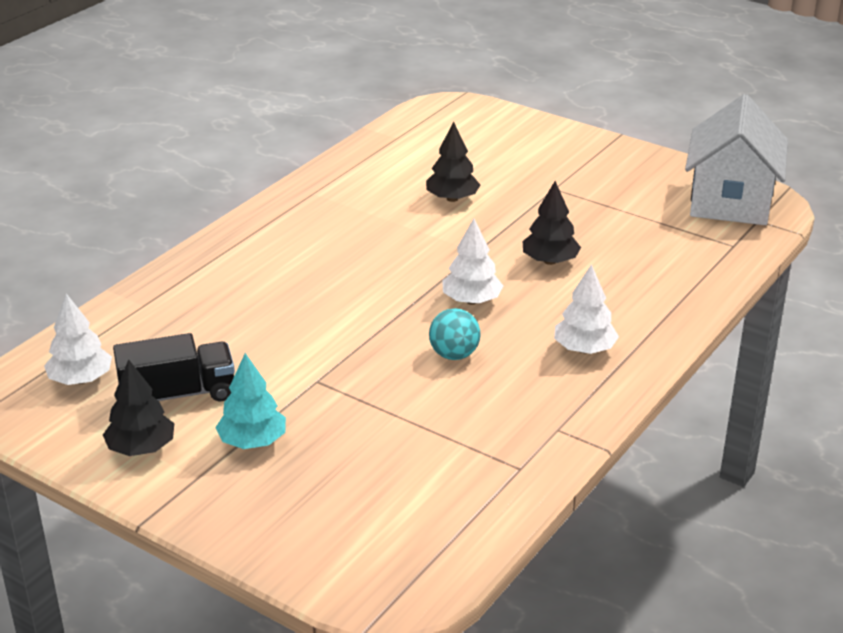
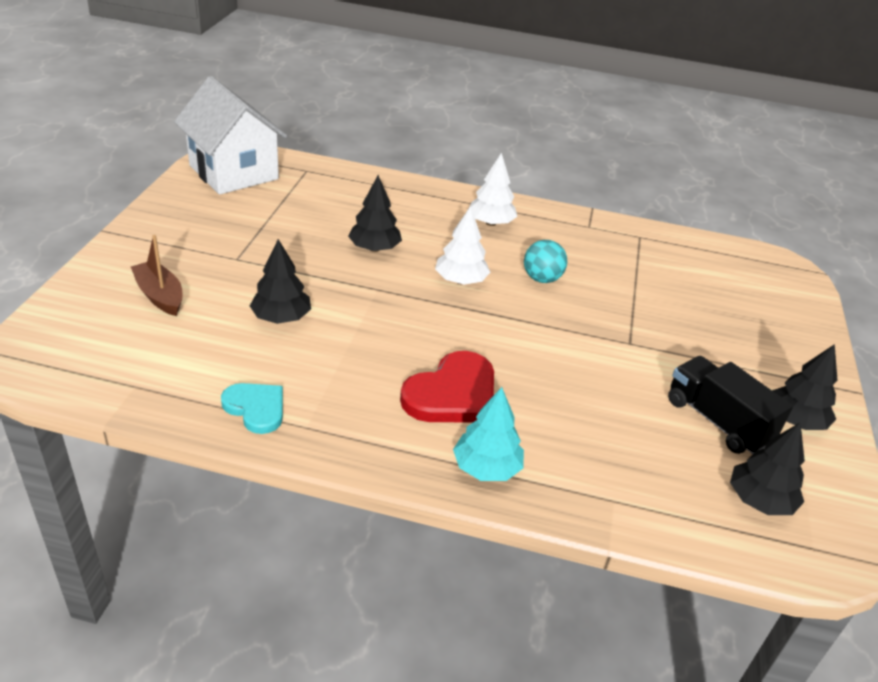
camera: 115 degrees left, 5 degrees up
white tree [44,293,112,385] -> black tree [730,422,805,515]
turquoise tree [215,353,286,449] -> turquoise tree moved to [453,387,524,481]
white house [685,94,788,225] -> white house turned 60 degrees clockwise [174,76,287,195]
none -> brown boat [131,235,183,316]
none -> turquoise heart [221,383,283,434]
none -> red heart [400,351,494,423]

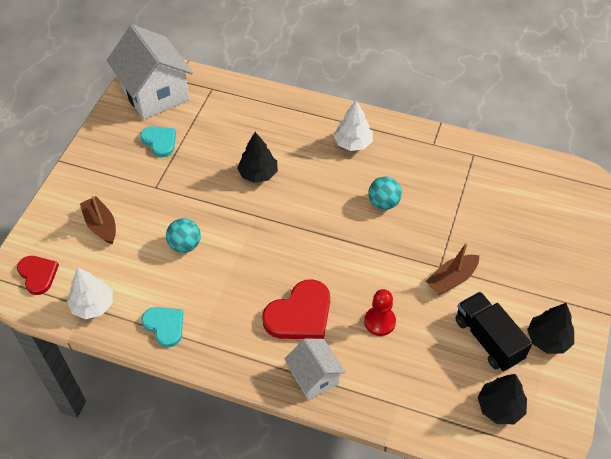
camera: 10 degrees right, 15 degrees up
black tree [250,239,311,324] -> turquoise ball [166,218,201,253]
white tree [435,206,490,285] -> white tree moved to [67,267,113,319]
turquoise tree [453,387,524,481] -> white house [285,338,345,400]
none -> red heart [17,256,59,295]
none -> turquoise heart [140,126,176,157]
none -> red pawn [364,289,396,336]
none -> brown boat [426,243,479,295]

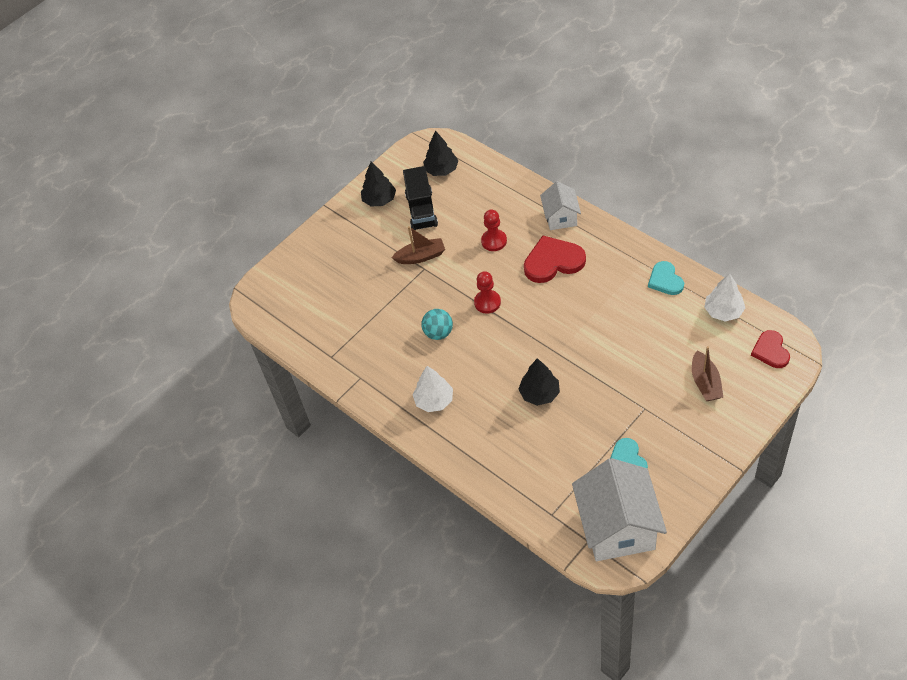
camera: 150 degrees left, 0 degrees up
turquoise ball [166,218,201,253] -> none
none -> red pawn [474,271,501,314]

